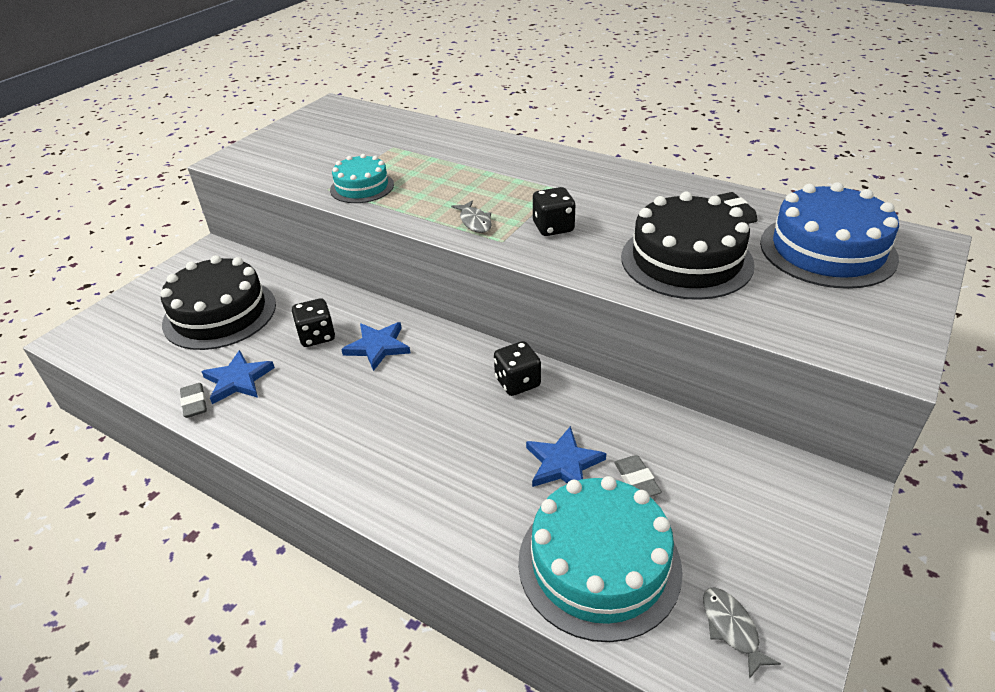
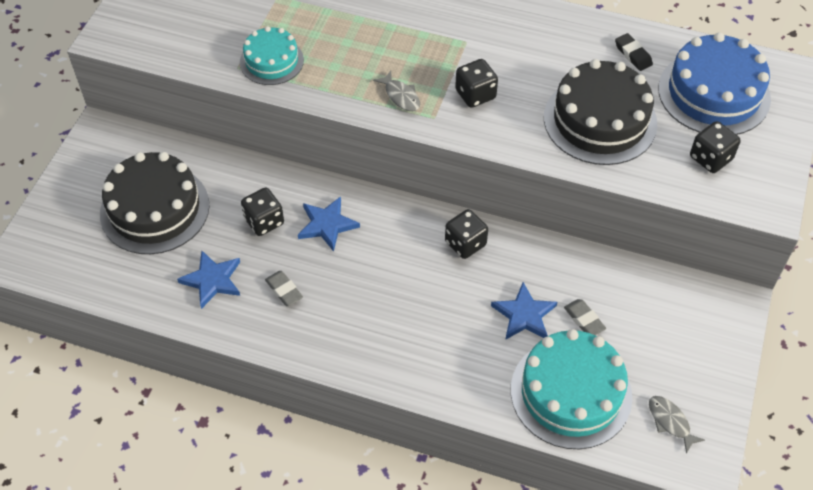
camera: 15 degrees left, 15 degrees up
grey eraser [180,383,207,418] -> grey eraser moved to [265,271,303,306]
none -> black dice [690,121,740,173]

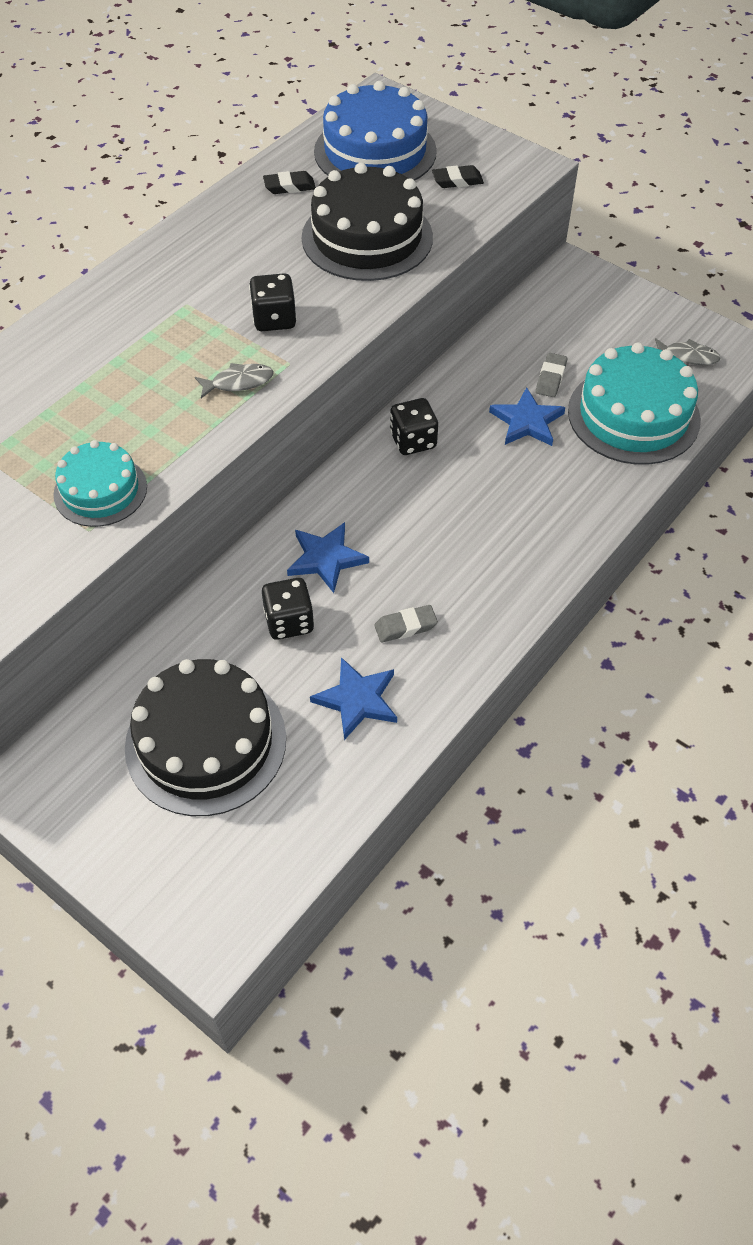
camera: 70 degrees left, 0 degrees up
grey eraser [564,299,606,335] -> grey eraser turned 60 degrees counterclockwise [536,353,567,397]
grey fish [649,396,705,454] -> grey fish turned 150 degrees counterclockwise [655,338,721,365]
black dice [690,121,740,173] -> black eraser [432,165,484,188]

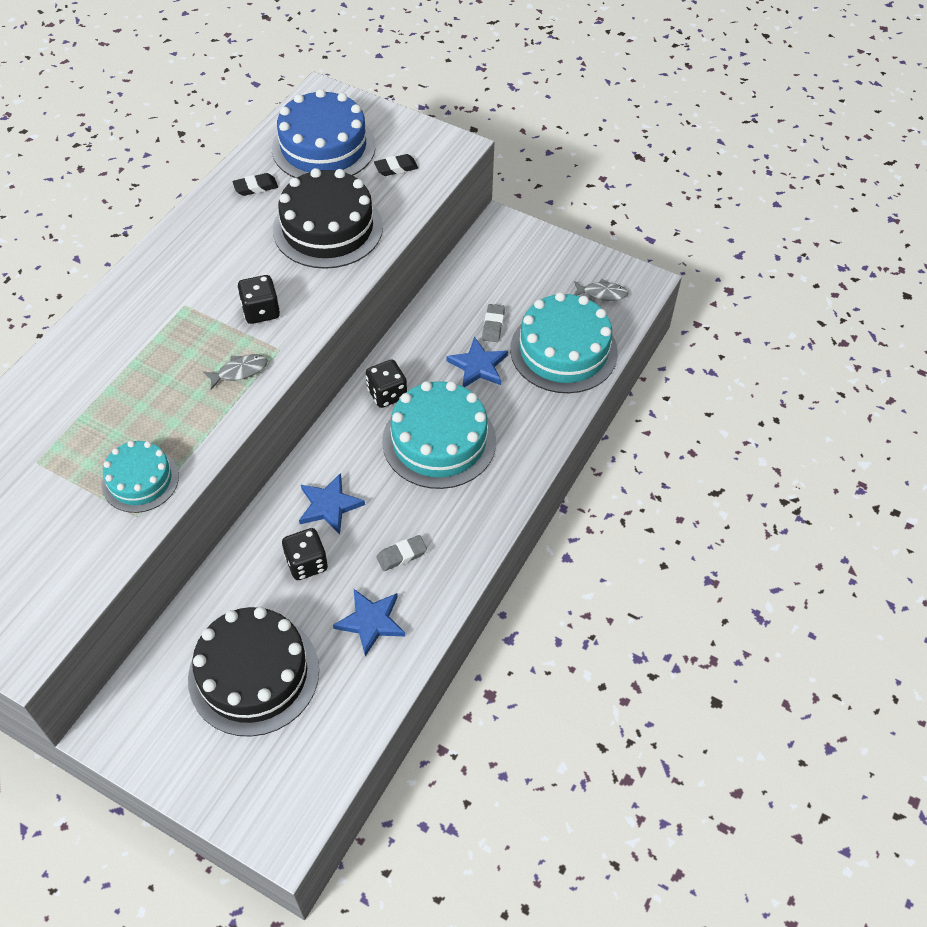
camera: 10 degrees left, 0 degrees up
none -> turquoise cake [382,381,496,489]

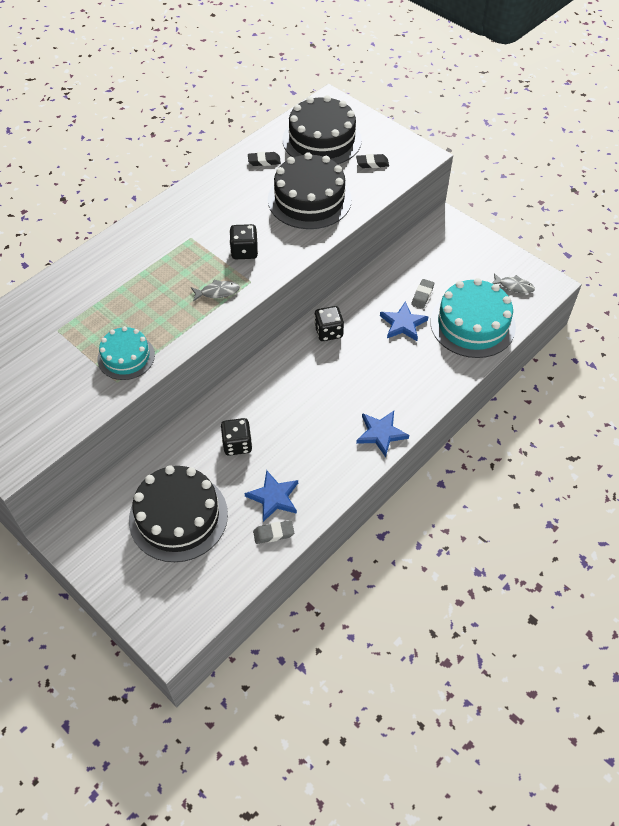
camera: 15 degrees right, 0 degrees up
blue cake [272,89,376,178] -> black cake [283,95,362,164]
blue star [299,473,365,534] -> blue star moved to [356,411,409,457]
grey eraser [376,535,427,571] -> grey eraser moved to [253,520,294,544]
turquoise cake [382,381,496,489] -> none

